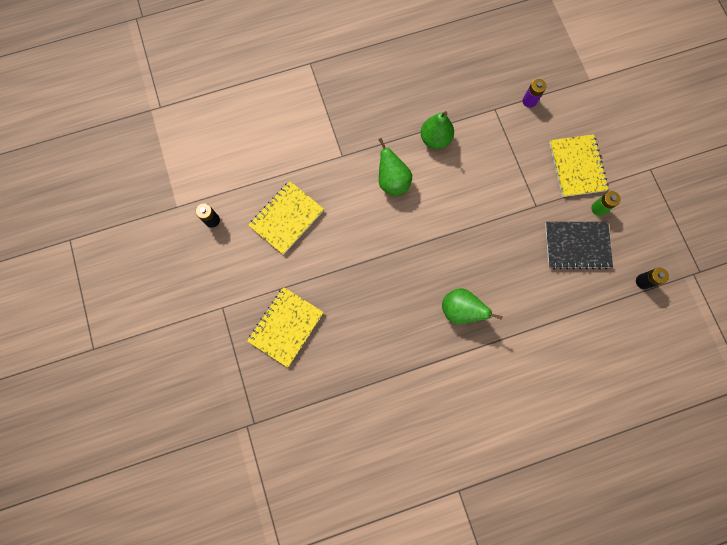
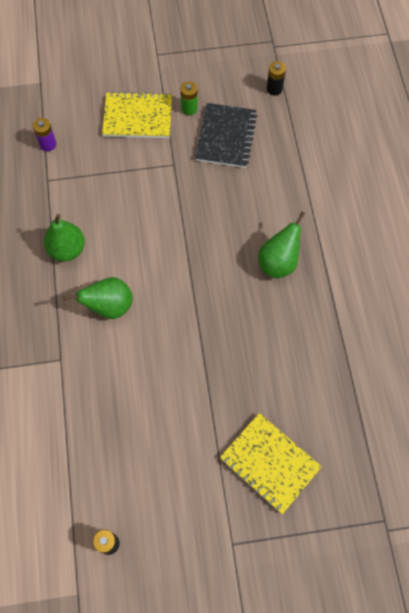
camera: 80 degrees left, 10 degrees down
yellow notebook [248,181,324,255] -> none

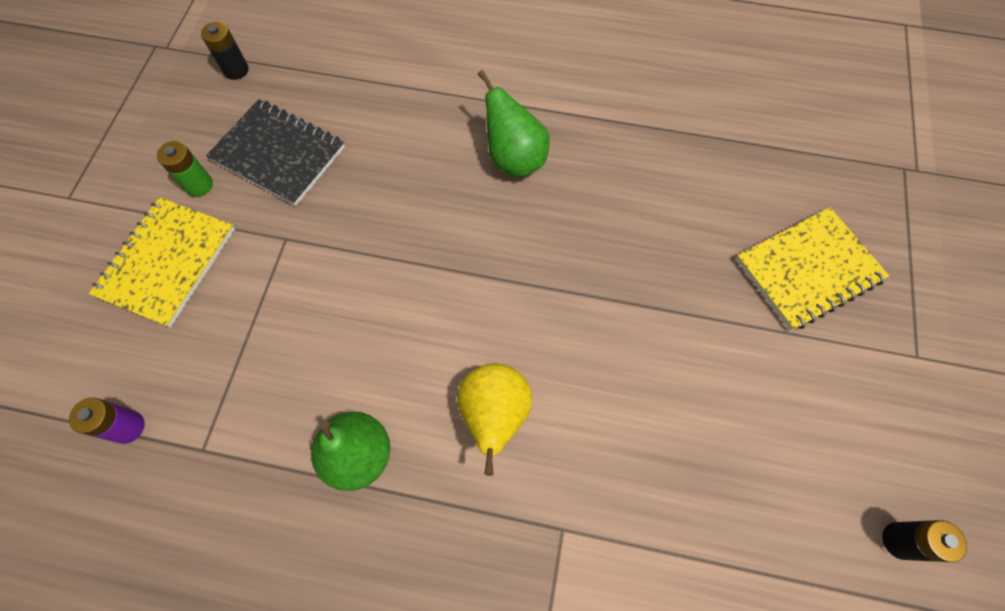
camera: 70 degrees left, 0 degrees up
green pear [63,277,133,319] -> yellow pear [457,363,532,476]

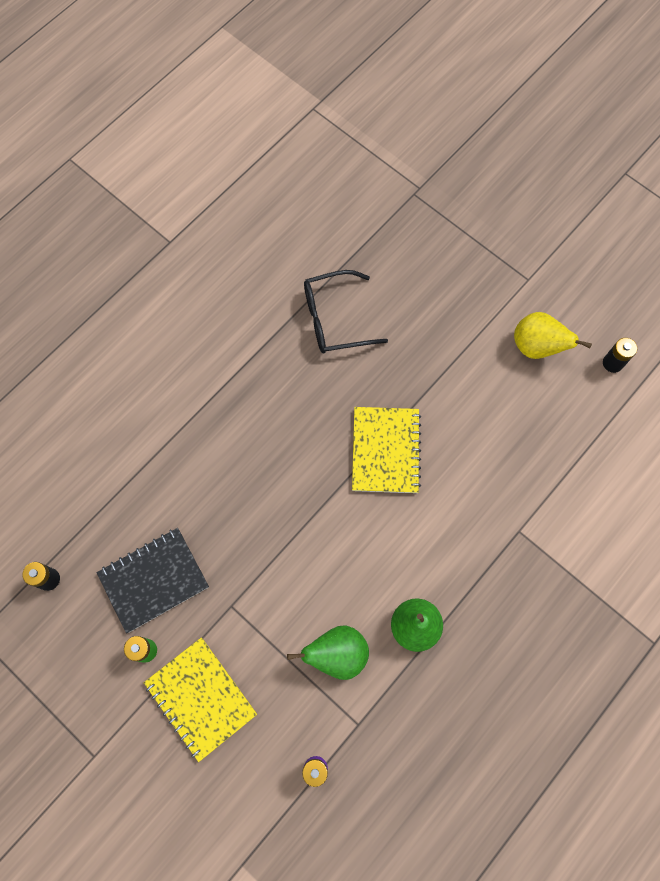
camera: 60 degrees left, 5 degrees up
yellow pear [457,363,532,476] -> yellow pear moved to [514,312,592,359]
green pear [477,70,550,178] -> green pear moved to [287,626,369,680]
yellow notebook [736,207,889,331] -> yellow notebook moved to [352,407,421,493]
none -> black glasses [304,270,388,353]

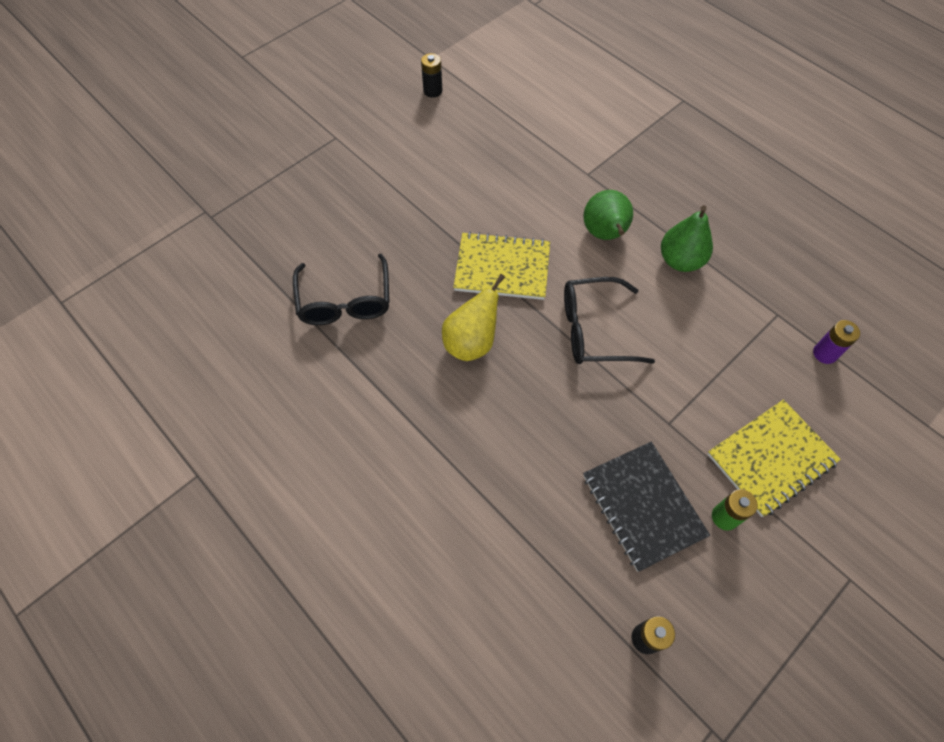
camera: 85 degrees left, 10 degrees down
green pear [287,626,369,680] -> green pear moved to [583,190,633,240]
yellow pear [514,312,592,359] -> yellow pear moved to [442,274,505,361]
none -> black glasses [564,277,655,364]

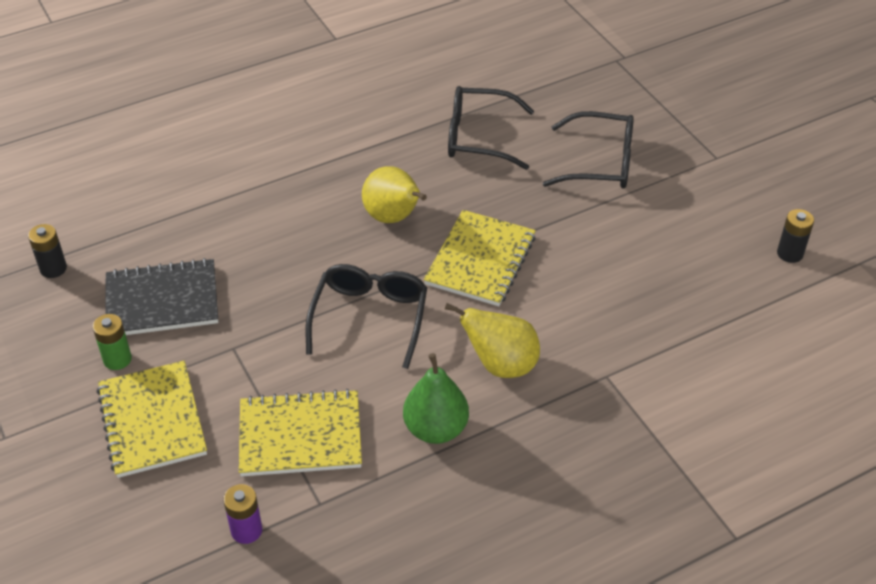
camera: 105 degrees right, 15 degrees down
green pear [583,190,633,240] -> yellow pear [445,303,540,378]
none -> yellow notebook [239,389,362,477]
none -> black glasses [543,111,634,188]

